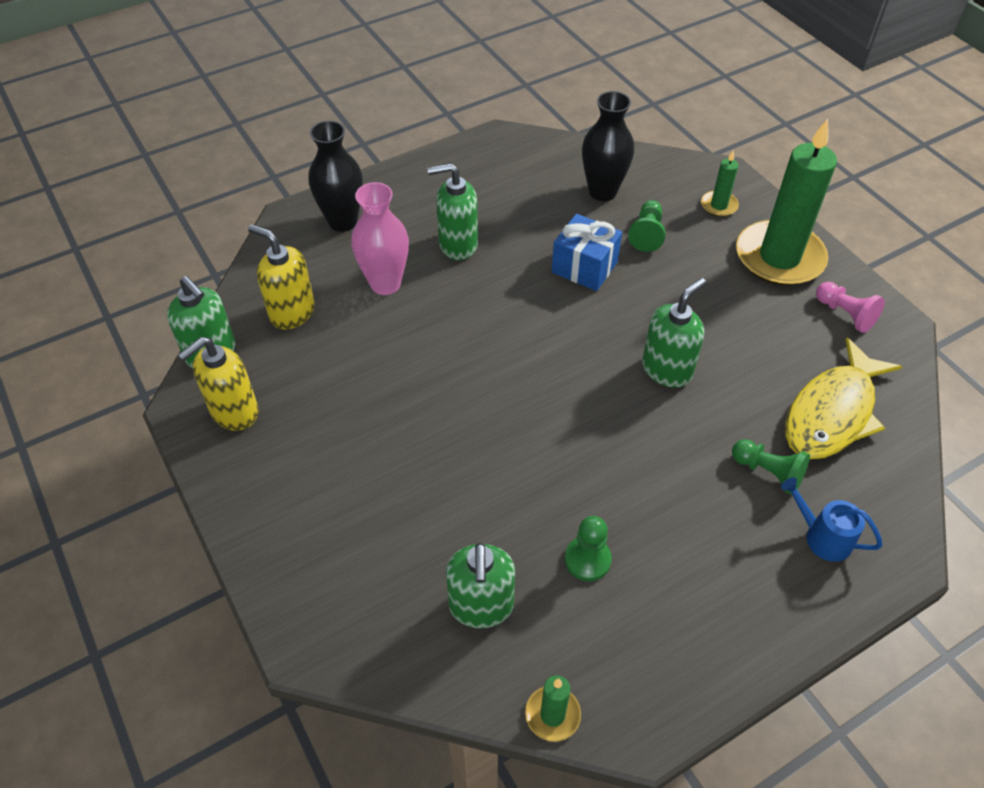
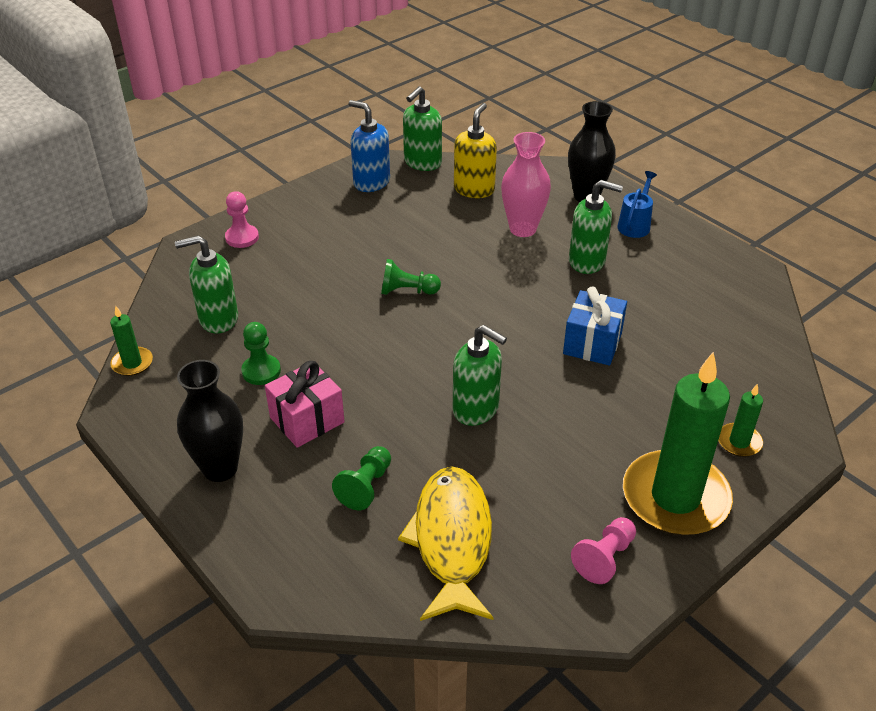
camera: 80 degrees right, 10 degrees down
yellow soap dispenser [178,337,259,431] -> blue soap dispenser [349,100,390,192]
green soap dispenser [427,163,478,260] -> green soap dispenser turned 120 degrees clockwise [569,180,623,274]
black vase [582,91,634,201] -> black vase moved to [177,360,243,482]
green pawn [628,200,666,252] -> green pawn moved to [381,259,441,295]
blue watering can [781,477,883,562] -> blue watering can moved to [617,171,657,238]
yellow fish [785,338,902,459] -> yellow fish turned 60 degrees clockwise [398,466,493,621]
none -> pink pawn [225,191,259,248]
none -> pink gift [265,361,345,448]

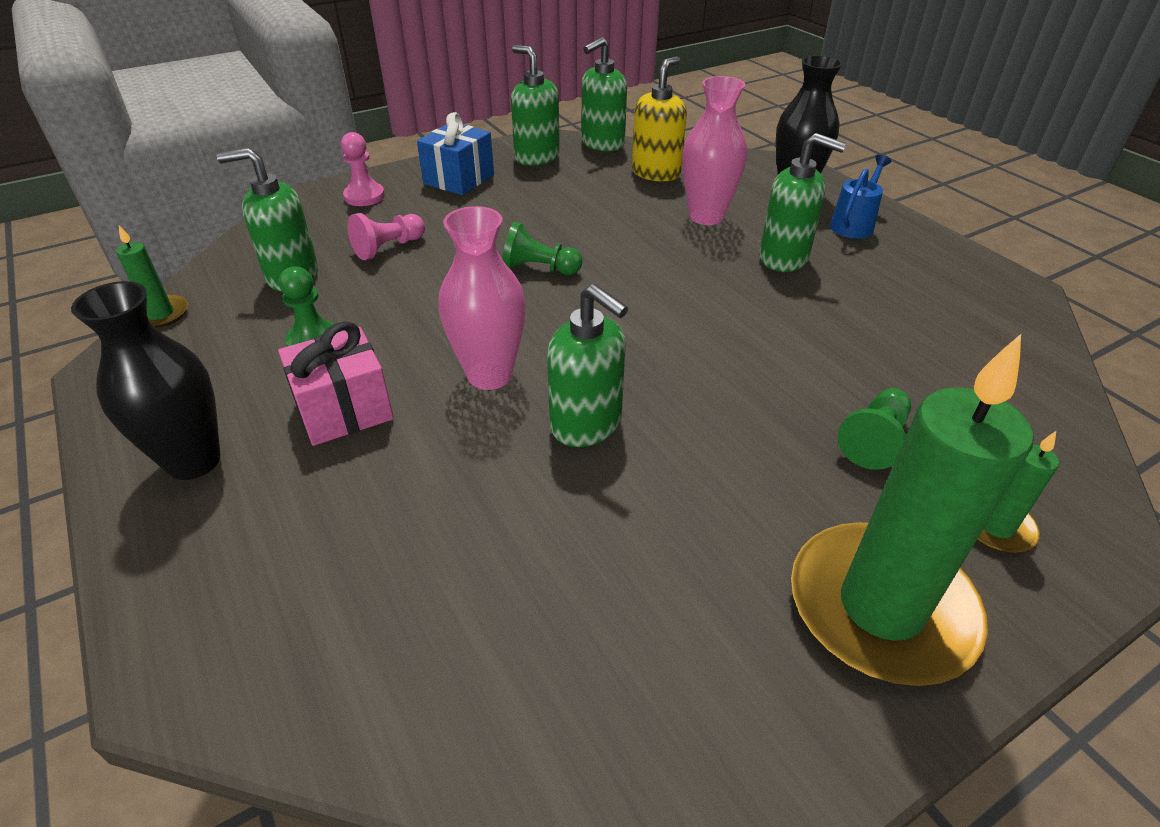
camera: 10 degrees right, 0 degrees up
green pawn [332,446,391,510] -> green pawn moved to [837,388,911,470]
blue soap dispenser [349,100,390,192] -> green soap dispenser [511,45,560,165]
yellow fish [398,466,493,621] -> none
blue gift [563,286,627,366] -> blue gift moved to [417,112,494,195]
pink pawn [571,517,636,584] -> pink pawn moved to [348,213,425,260]
none -> pink vase [438,206,526,390]

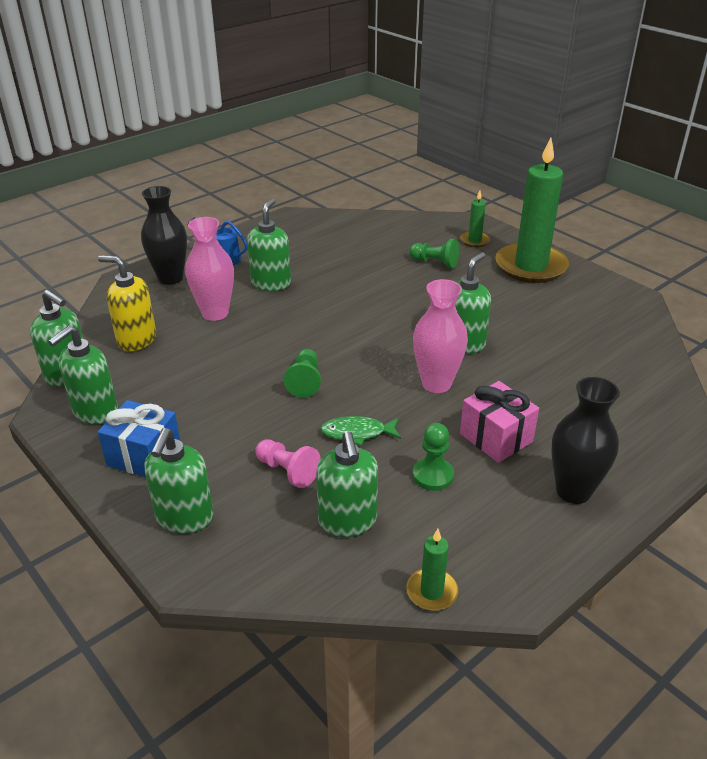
camera: 100 degrees left, 5 degrees down
pink pawn [341,132,385,206] -> green soap dispenser [144,428,213,534]
none -> green fish [320,416,401,446]

